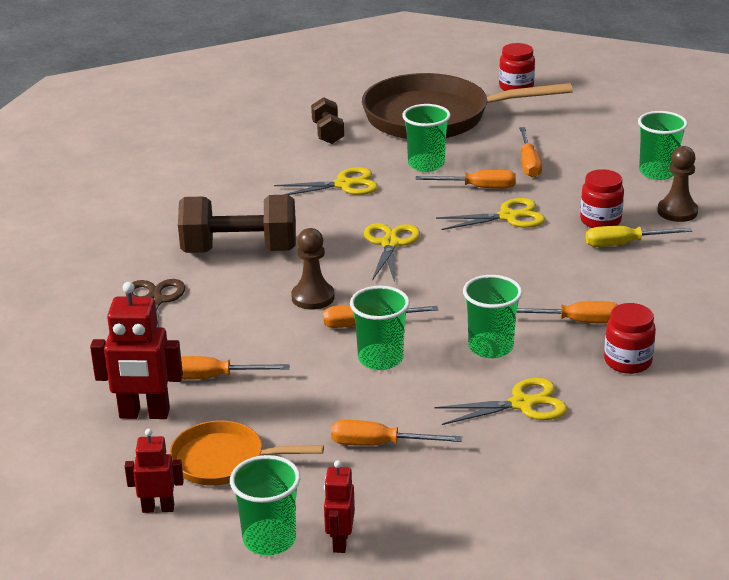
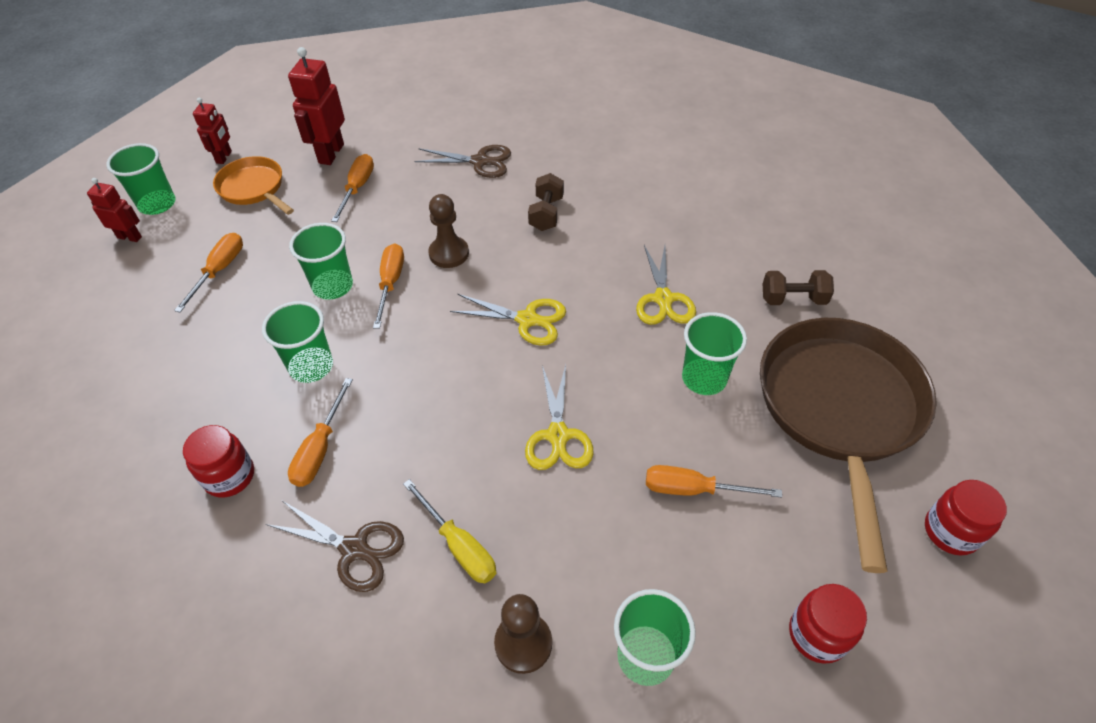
camera: 100 degrees right, 20 degrees up
orange pan [169,420,324,486] -> orange pan turned 60 degrees counterclockwise [213,156,294,215]
brown dumbbell [178,195,296,253] -> brown dumbbell [528,173,564,231], size x0.53
orange screwdriver [416,170,516,189] -> none
yellow scissors [434,378,567,425] -> none
red jar [580,169,624,228] -> red jar moved to [789,584,867,664]
yellow screwdriver [586,226,692,247] -> yellow screwdriver turned 135 degrees clockwise [403,479,496,583]
none -> brown scissors [266,501,404,592]

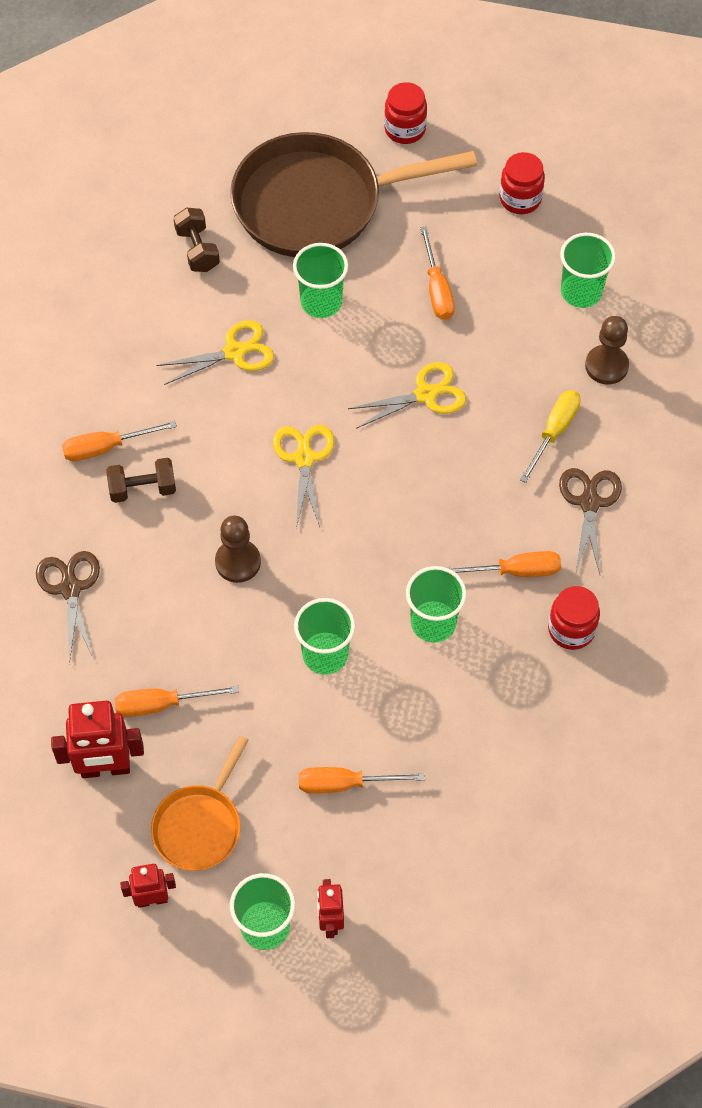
camera: 110 degrees left, 10 degrees up
orange screwdriver [373,243,404,329] -> orange screwdriver moved to [62,421,177,461]

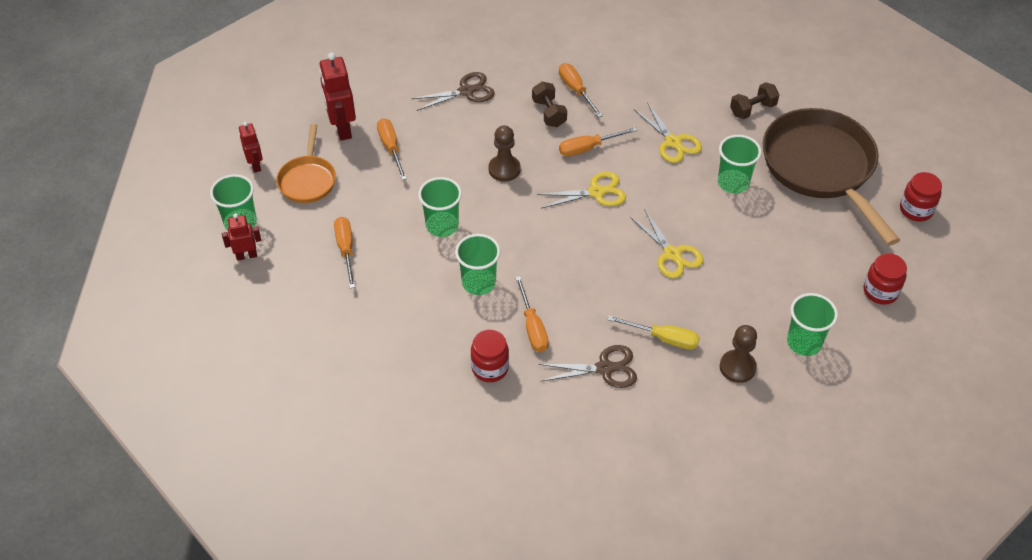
camera: 80 degrees right, 10 degrees down
orange pan [151,736,249,871] -> orange pan turned 105 degrees counterclockwise [276,124,336,203]
orange screwdriver [420,226,454,320] -> orange screwdriver moved to [559,127,637,157]

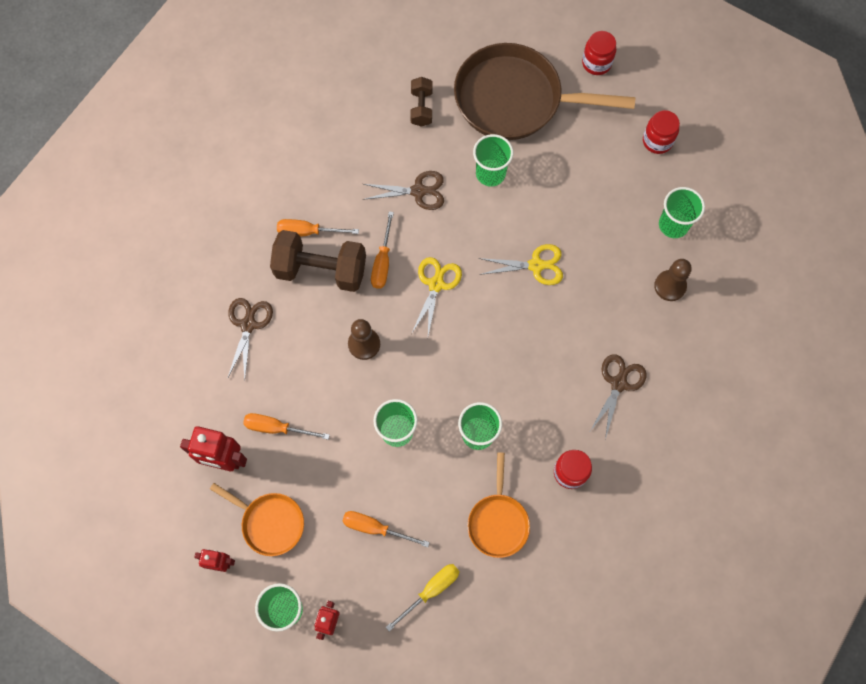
camera: 60 degrees left, 20 degrees up
orange screwdriver [515,276,549,352] -> none
brown dumbbell [532,82,567,127] -> brown dumbbell [270,230,366,292], size x1.88
yellow screwdriver [607,315,700,350] -> yellow screwdriver moved to [386,564,460,631]
yellow scissors [634,102,702,163] -> brown scissors [363,171,444,210]
none -> orange pan [467,452,530,558]

